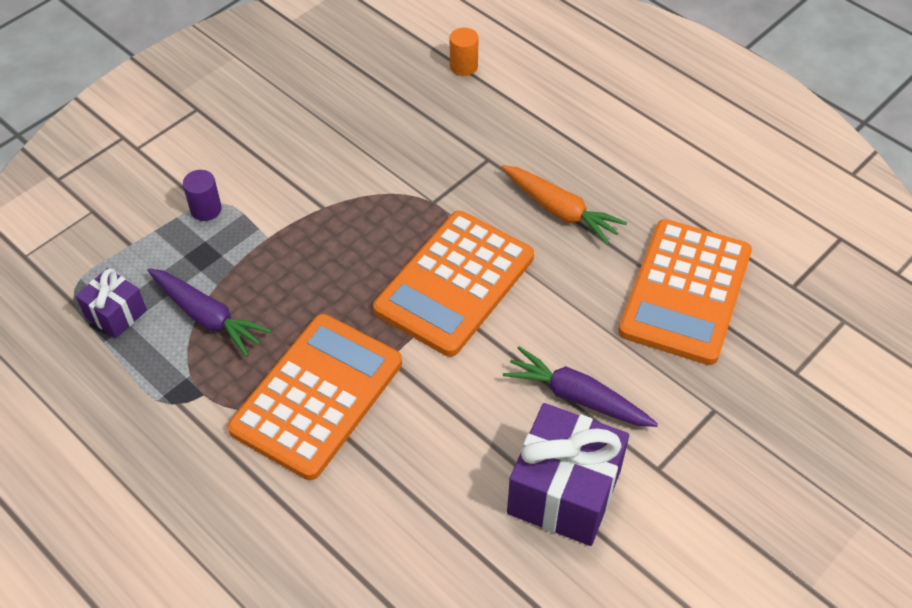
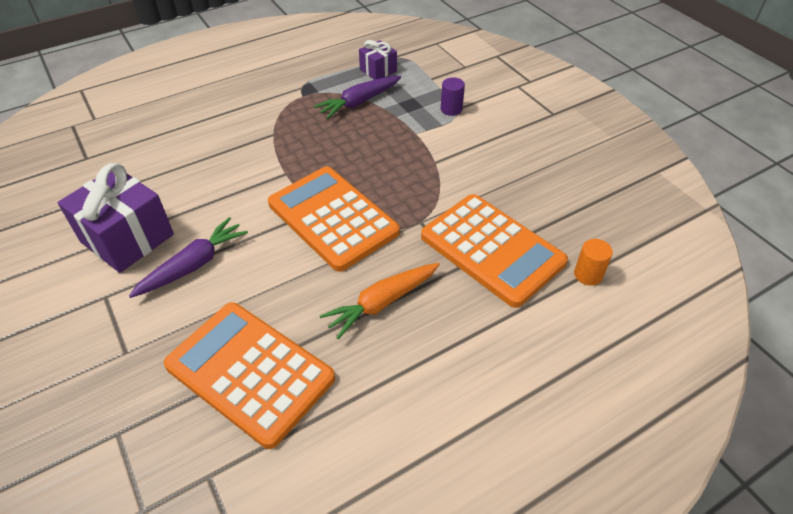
camera: 105 degrees right, 5 degrees down
orange calculator [227,314,402,480] -> orange calculator moved to [421,194,568,308]

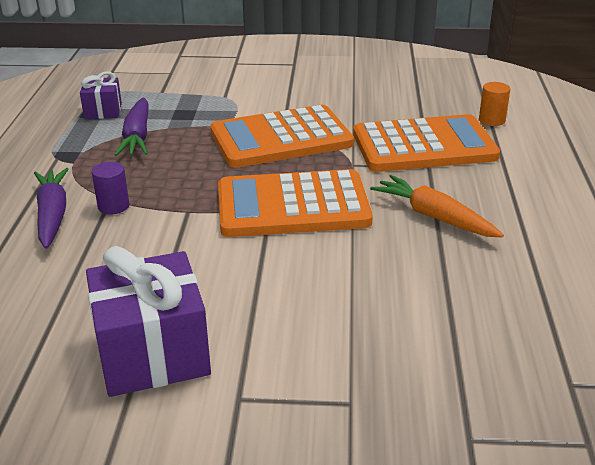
camera: 55 degrees left, 15 degrees down
purple carrot [129,217,248,298] -> purple carrot moved to [34,168,69,249]
orange calculator [164,302,335,449] -> orange calculator moved to [210,105,354,168]
orange carrot [320,263,440,339] -> orange carrot turned 135 degrees clockwise [370,175,504,238]
purple cylinder [441,77,465,116] -> purple cylinder moved to [92,162,129,214]

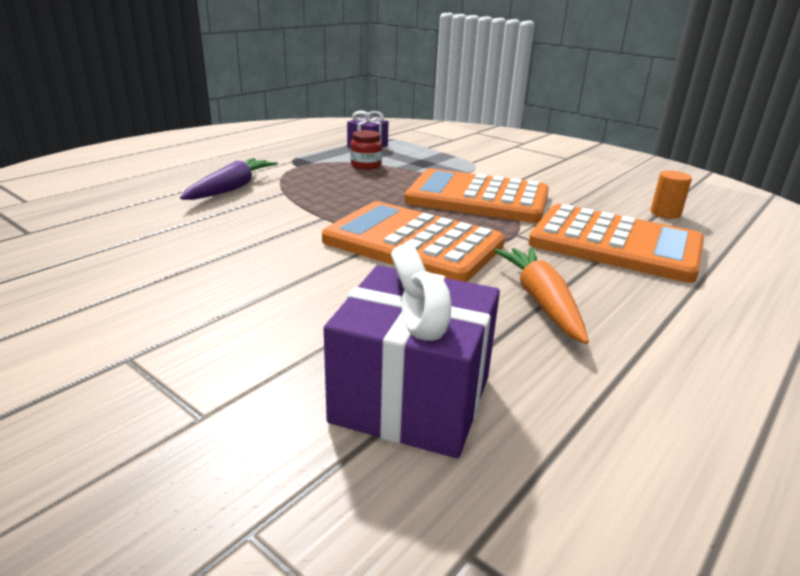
camera: 35 degrees right, 5 degrees down
purple gift [86,246,211,397] -> purple gift moved to [324,244,500,458]
purple cylinder [92,162,129,214] -> none
purple carrot [115,97,148,156] -> red jar [350,130,382,169]
orange cylinder [479,82,510,126] -> orange cylinder moved to [651,171,692,219]

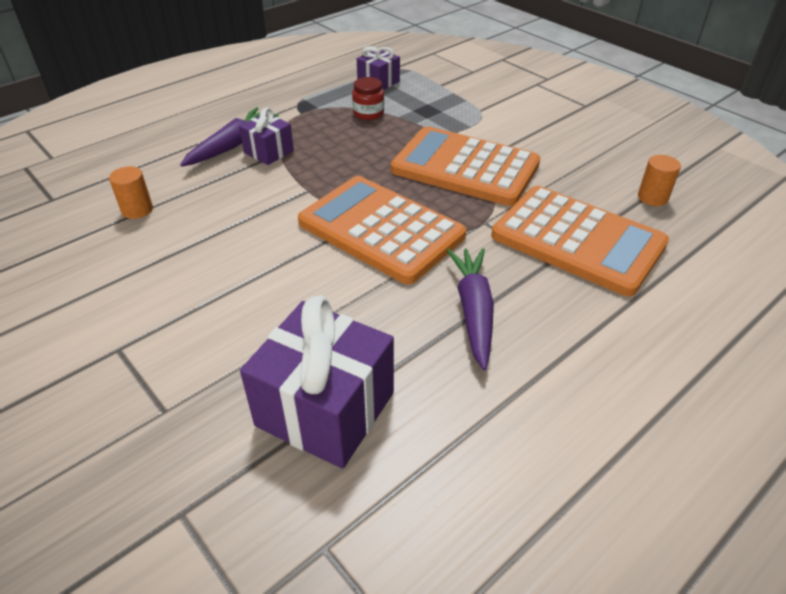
camera: 10 degrees right, 15 degrees up
orange carrot [494,247,589,344] -> purple carrot [447,248,494,370]
none -> orange cylinder [109,166,153,219]
none -> purple gift [239,107,294,165]

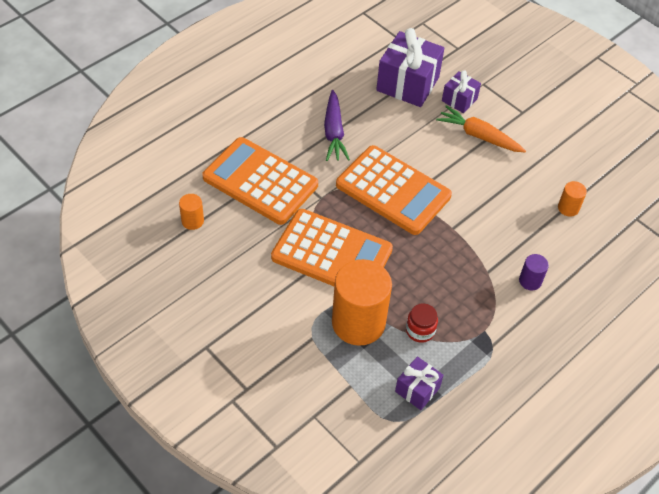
camera: 175 degrees right, 10 degrees up
purple carrot [180,107,279,166] -> purple cylinder [519,254,549,290]
purple gift [239,107,294,165] -> purple gift moved to [442,70,481,113]
none -> orange cylinder [332,259,392,346]
none -> orange carrot [436,105,526,152]

